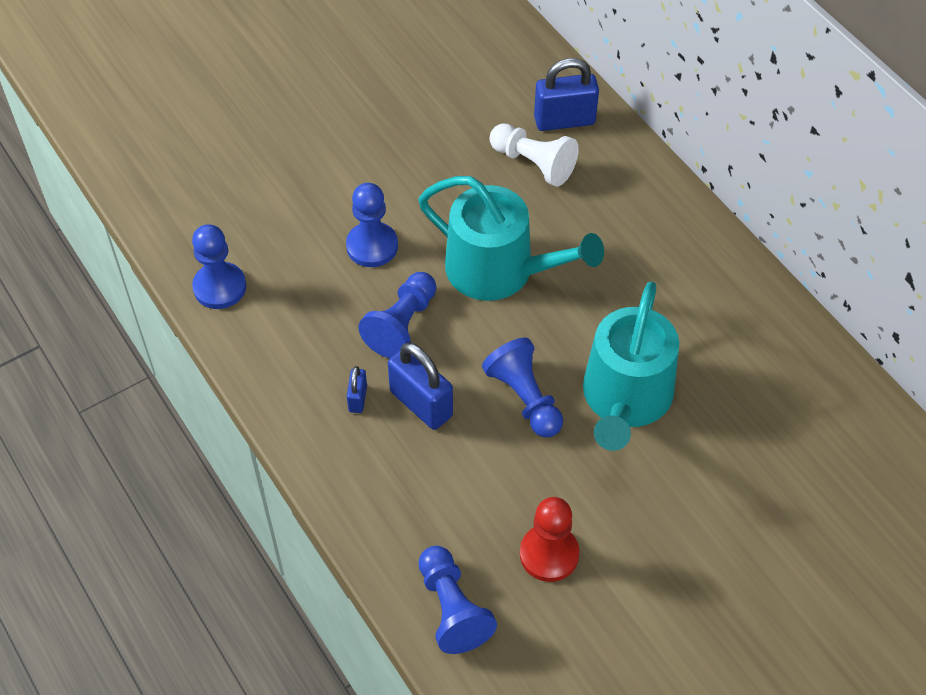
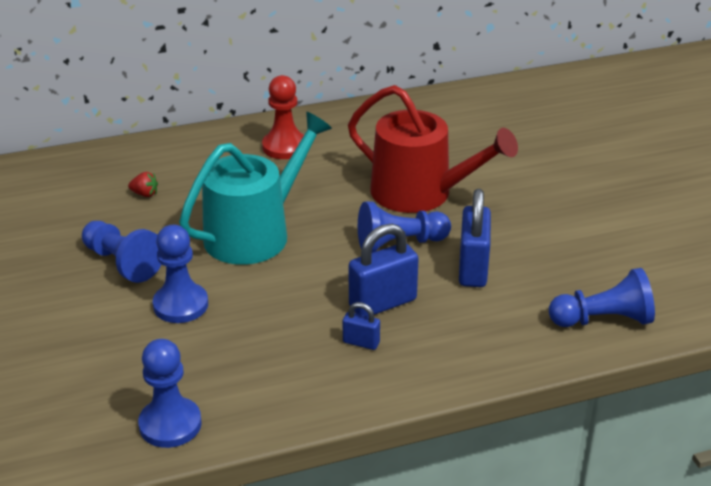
camera: 75 degrees left, 20 degrees down
blue pawn [359,272,436,358] -> blue pawn moved to [82,221,162,283]
white pawn [490,124,579,187] -> red strawberry [128,172,158,197]
red pawn [520,497,579,582] -> red pawn moved to [262,75,304,159]
blue padlock [534,58,599,131] -> blue padlock moved to [459,189,491,287]
turquoise watering can [583,282,679,451] -> red watering can [348,85,518,213]

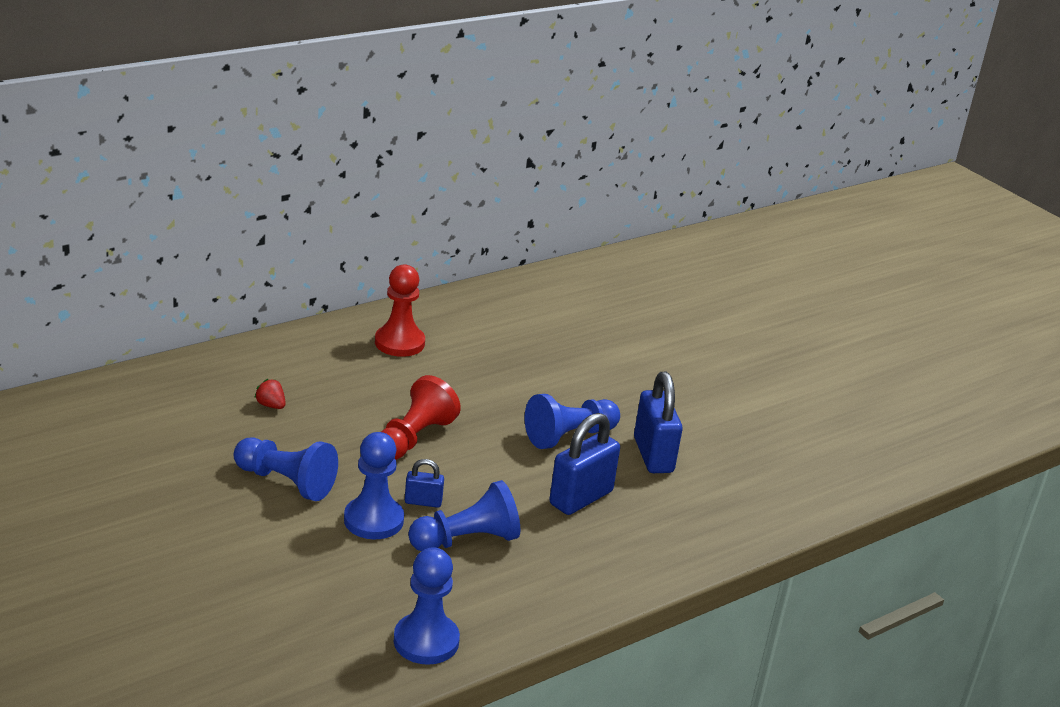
camera: 20 degrees left, 5 degrees down
red strawberry [128,172,158,197] -> red strawberry turned 135 degrees counterclockwise [254,379,286,409]
turquoise watering can [179,112,332,265] -> red pawn [381,375,461,460]
blue padlock [343,302,380,350] -> blue padlock moved to [405,459,444,508]
red watering can [348,85,518,213] -> none
blue pawn [549,268,655,327] -> blue pawn moved to [408,480,520,551]

